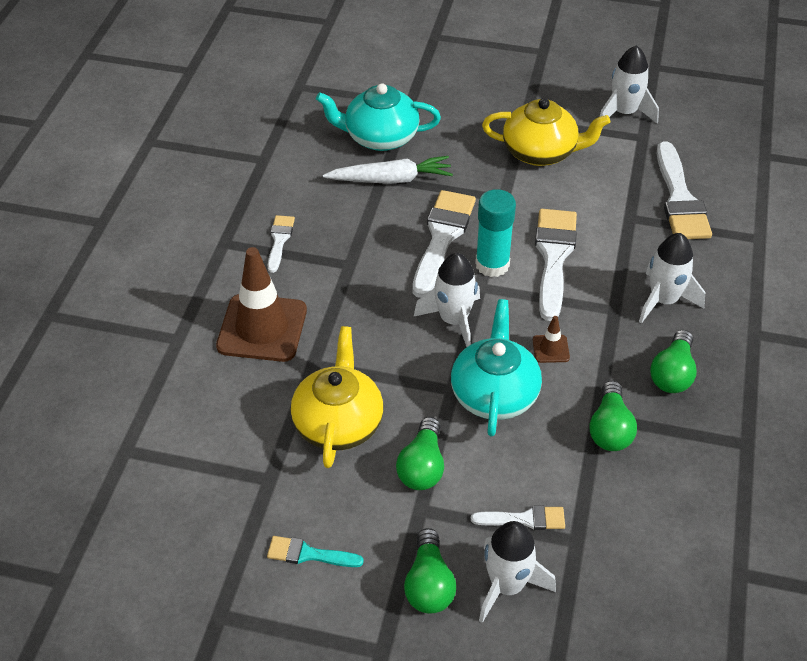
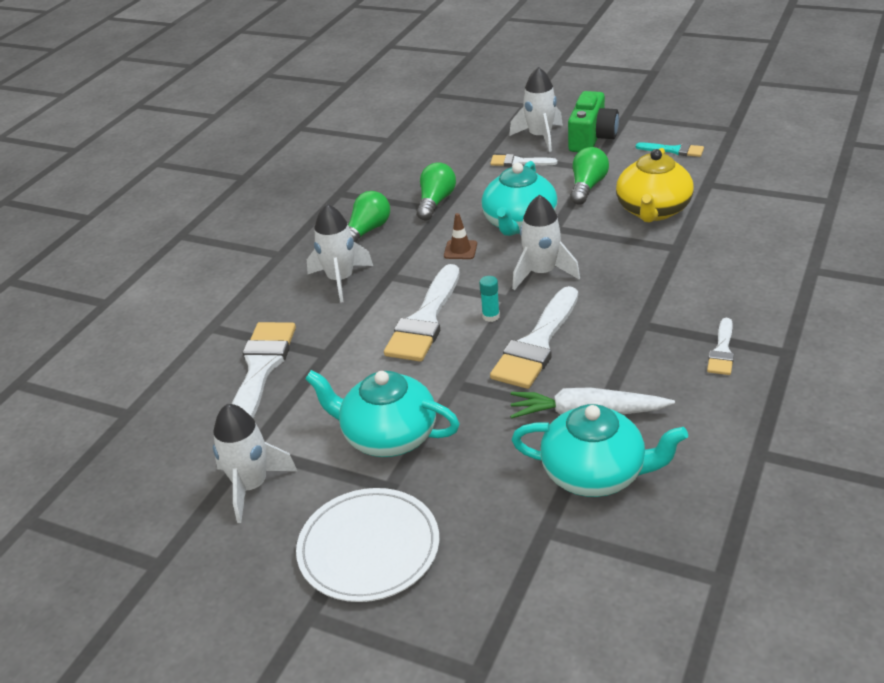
camera: 165 degrees left, 10 degrees down
brown traffic cone [216,247,307,362] -> none
green light bulb [404,528,456,614] -> green camera [568,91,619,152]
turquoise glue stick [475,189,516,277] -> turquoise glue stick [479,276,500,322], size x0.49
yellow teapot [482,98,610,166] -> turquoise teapot [305,370,460,457]
none -> white plate [296,488,439,602]

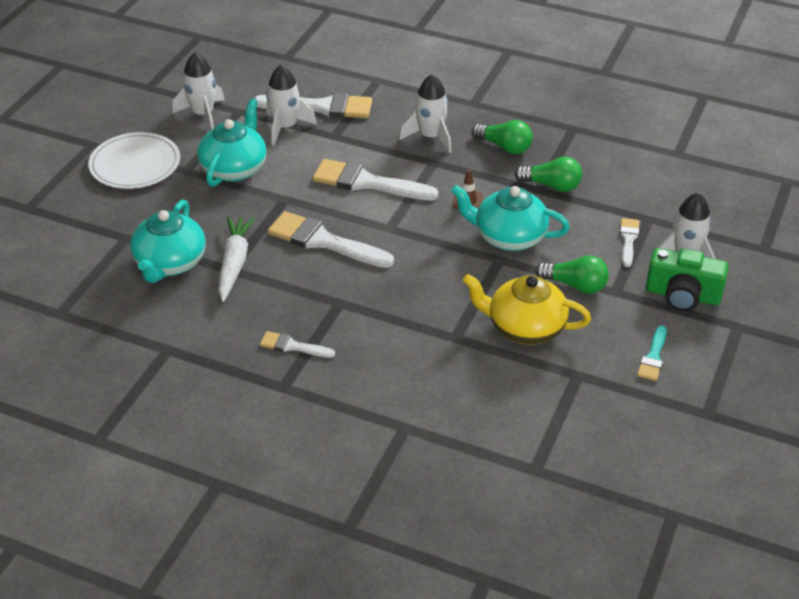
camera: 85 degrees right, 5 degrees up
turquoise glue stick [479,276,500,322] -> none
white rocket [512,195,580,290] -> white rocket moved to [266,65,317,145]

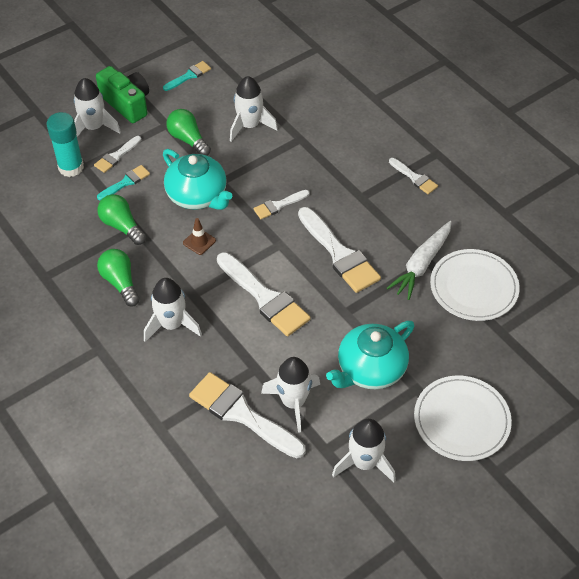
camera: 150 degrees left, 10 degrees up
turquoise teapot [130,200,206,283] -> white plate [430,249,520,321]
yellow teapot [462,274,591,345] -> white rocket [230,76,278,142]
none -> turquoise glue stick [47,112,84,177]
none -> turquoise brush [97,165,150,200]
none -> white brush [253,190,310,219]

